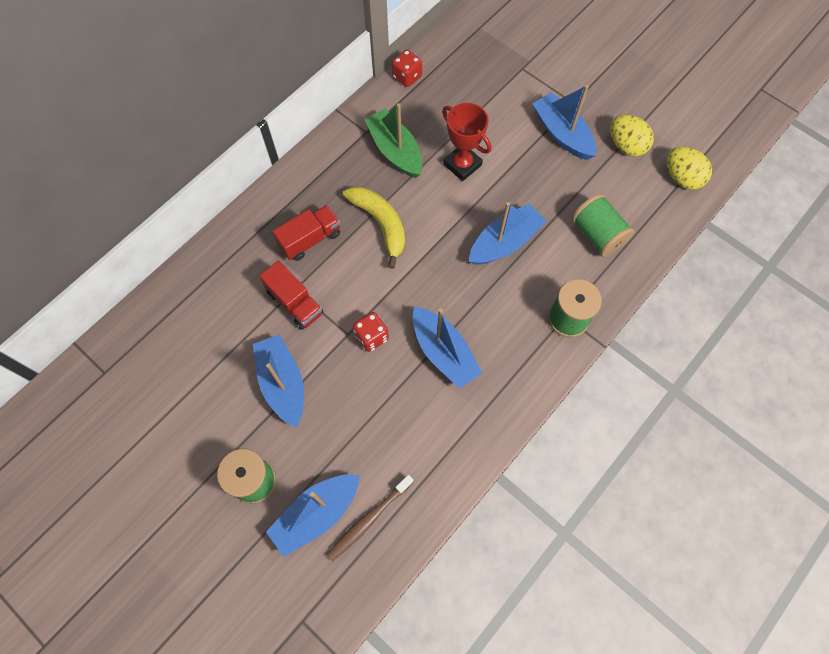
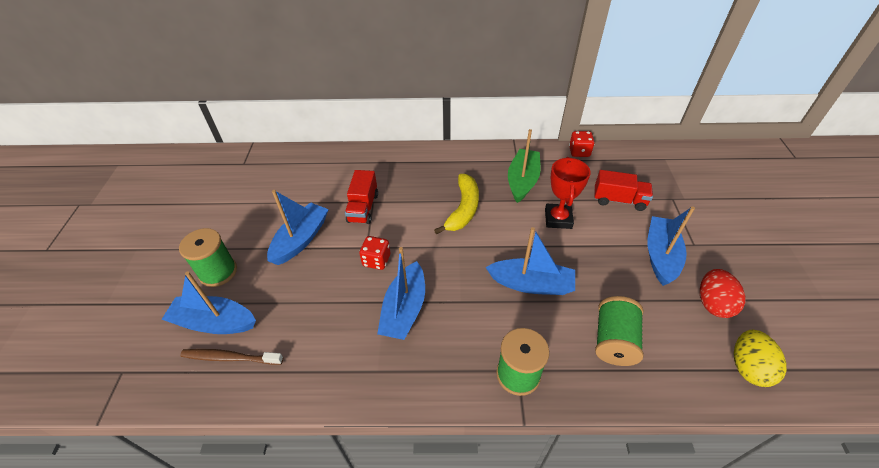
camera: 50 degrees right, 20 degrees down
red truck [272,205,340,261] -> red truck moved to [594,170,653,211]
yellow egg [610,114,654,157] -> red egg [700,269,746,318]

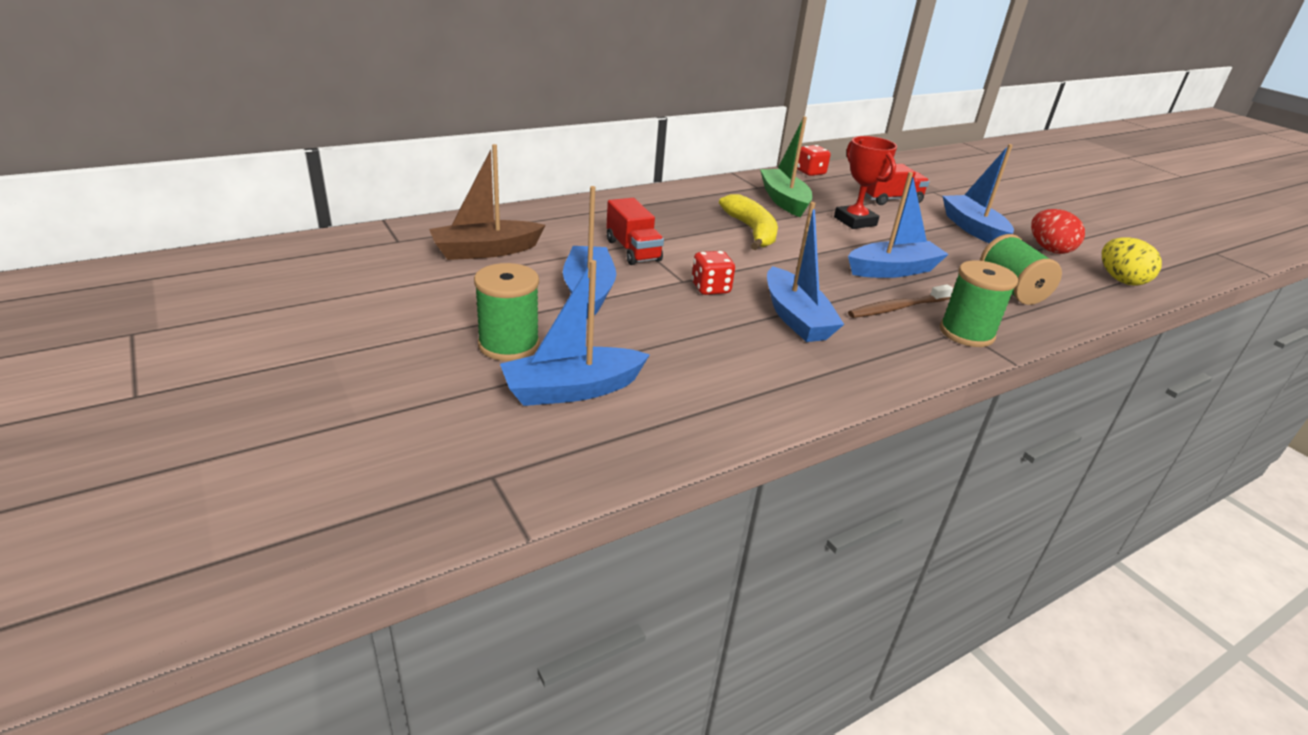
camera: 35 degrees left, 15 degrees down
brown toothbrush [180,349,283,365] -> brown toothbrush moved to [848,284,953,318]
none -> brown boat [429,144,545,260]

